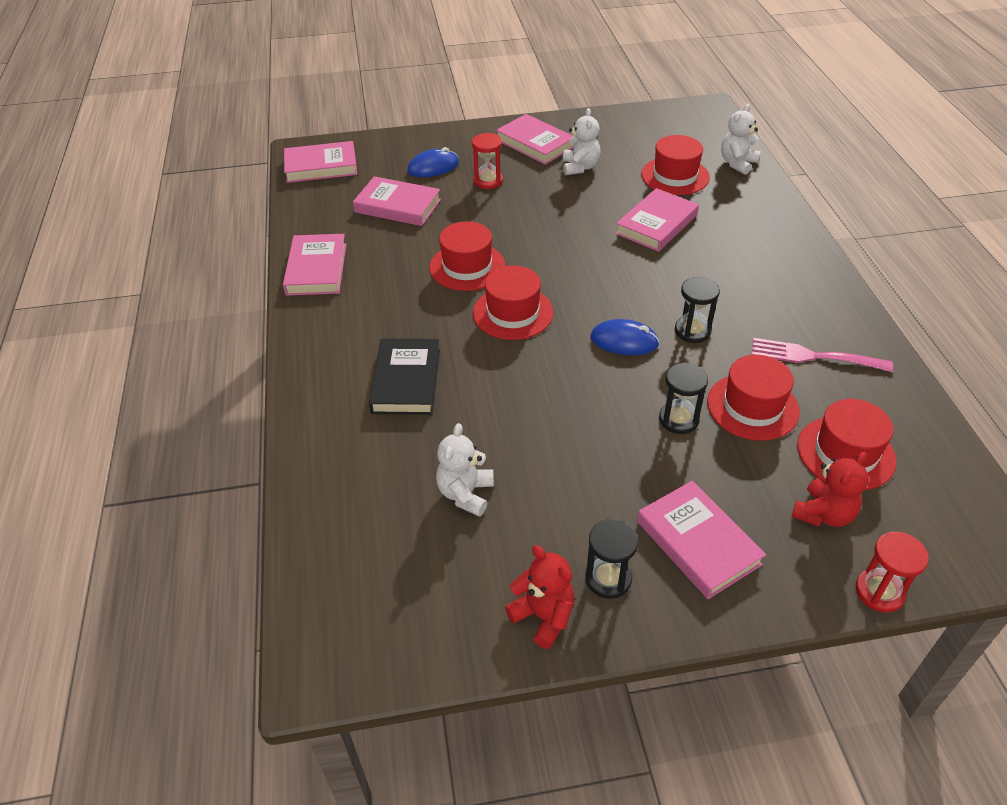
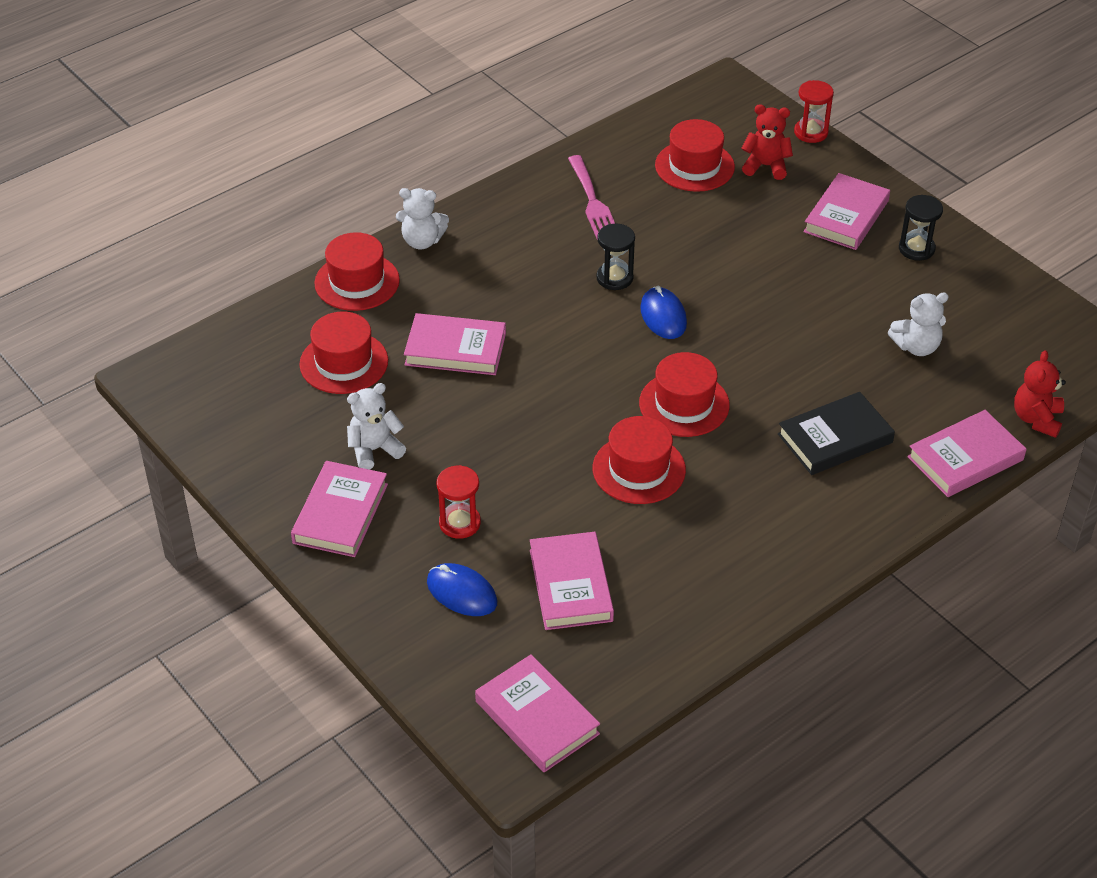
camera: 120 degrees left, 0 degrees up
pink book [283,234,346,296] -> pink book moved to [907,410,1026,497]
red teddy bear [505,545,575,649] -> red teddy bear moved to [1014,350,1066,438]
black hourglass [659,362,708,434] -> none
red hat [707,355,800,441] -> red hat moved to [314,232,400,311]
white teddy bear [721,104,761,175] -> white teddy bear moved to [396,188,449,249]

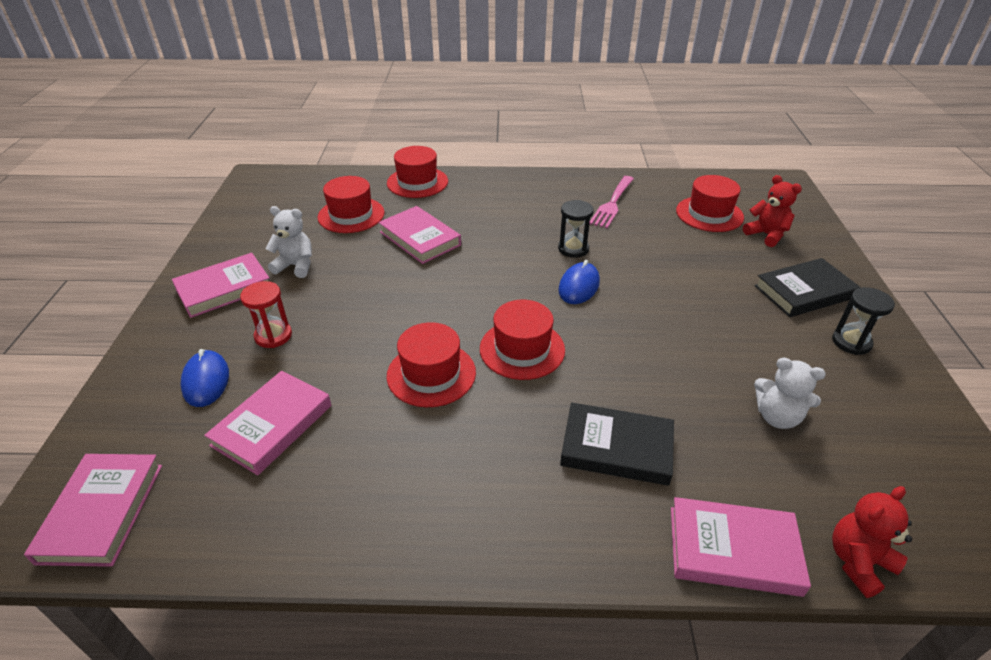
camera: 40 degrees right, 5 degrees down
white teddy bear [396,188,449,249] -> none
red hourglass [794,80,834,143] -> none
pink book [803,173,890,250] -> black book [754,258,861,317]

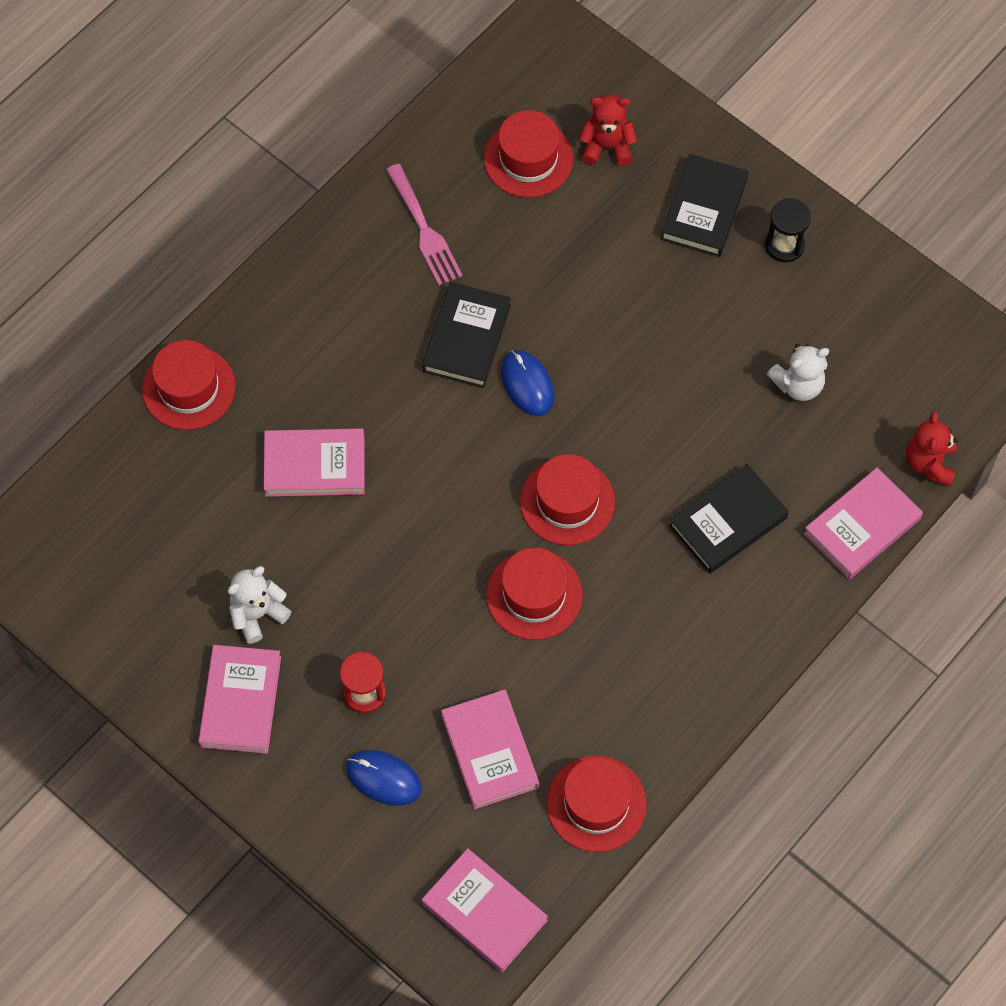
camera: 50 degrees left, 25 degrees up
red hat [317,176,385,233] -> red hat moved to [547,756,646,852]
black hourglass [558,200,594,258] -> black book [422,282,511,388]

